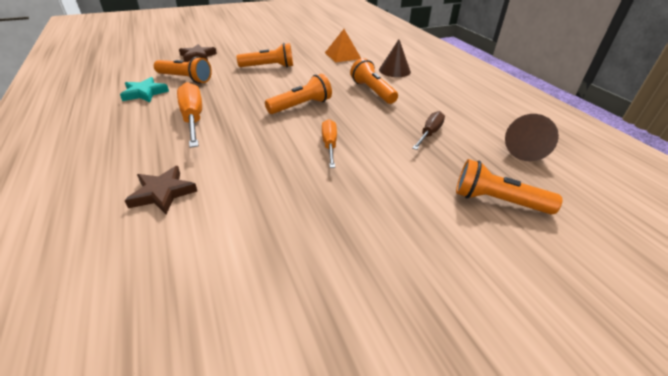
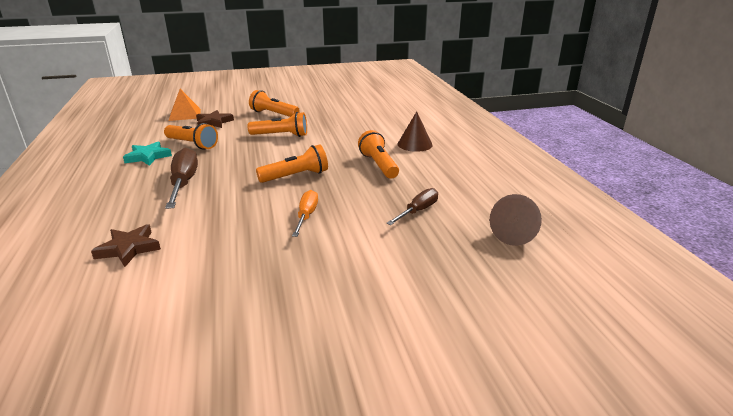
camera: 10 degrees right, 10 degrees down
orange screwdriver [177,82,202,148] -> brown screwdriver [165,148,198,209]
orange pyramid [325,29,361,62] -> orange pyramid moved to [169,89,201,121]
orange flashlight [456,159,562,214] -> orange flashlight moved to [249,90,300,117]

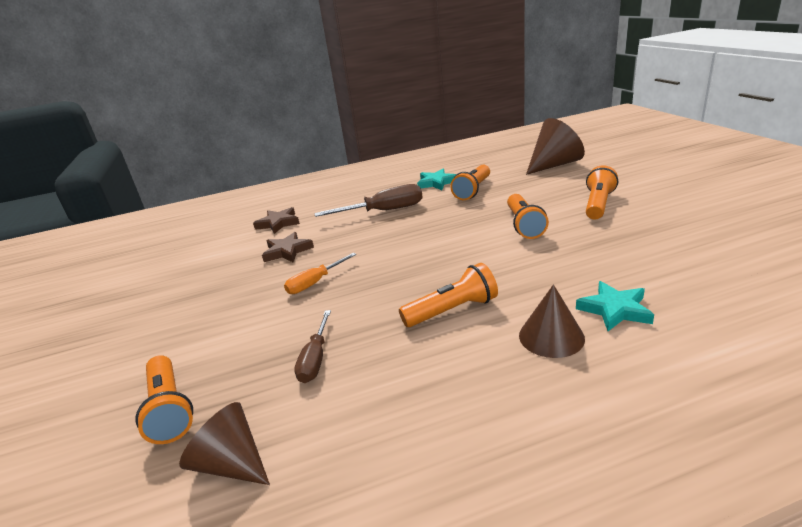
camera: 90 degrees right, 0 degrees up
orange pyramid [169,89,201,121] -> brown cone [526,118,585,175]
brown star [196,110,234,128] -> brown star moved to [262,232,314,262]
orange flashlight [256,144,328,183] -> orange flashlight moved to [135,355,193,444]
orange screwdriver [292,190,318,237] -> orange screwdriver turned 135 degrees clockwise [284,253,356,294]
brown screwdriver [386,188,438,225] -> brown screwdriver turned 60 degrees clockwise [294,310,331,383]
none -> turquoise star [576,281,654,331]

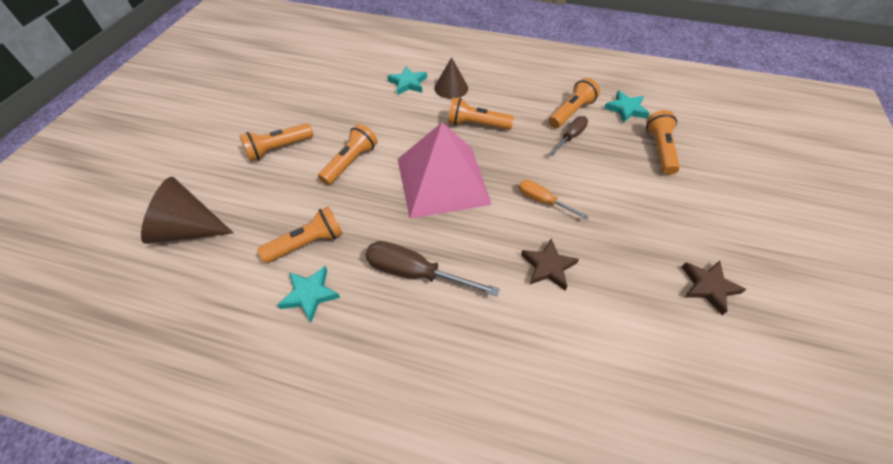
camera: 150 degrees left, 25 degrees up
brown cone [179,402,270,485] -> turquoise star [604,91,650,123]
brown star [253,207,300,234] -> brown star moved to [682,261,747,315]
orange screwdriver [284,253,356,294] -> orange screwdriver turned 135 degrees counterclockwise [519,180,589,220]
none -> pink pyramid [398,122,492,218]
none -> orange flashlight [549,78,600,128]

